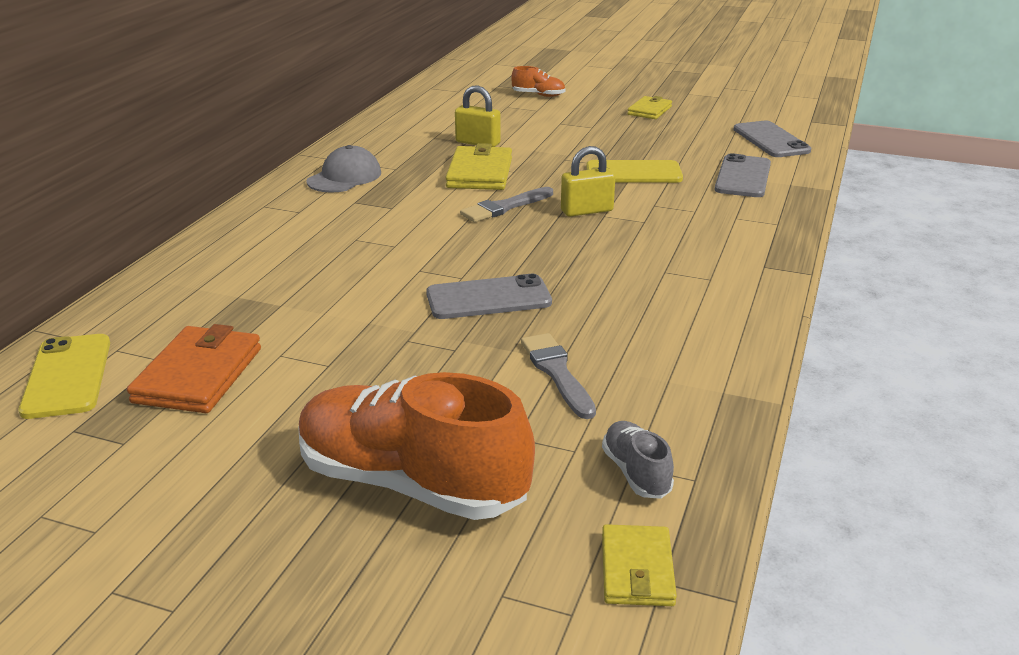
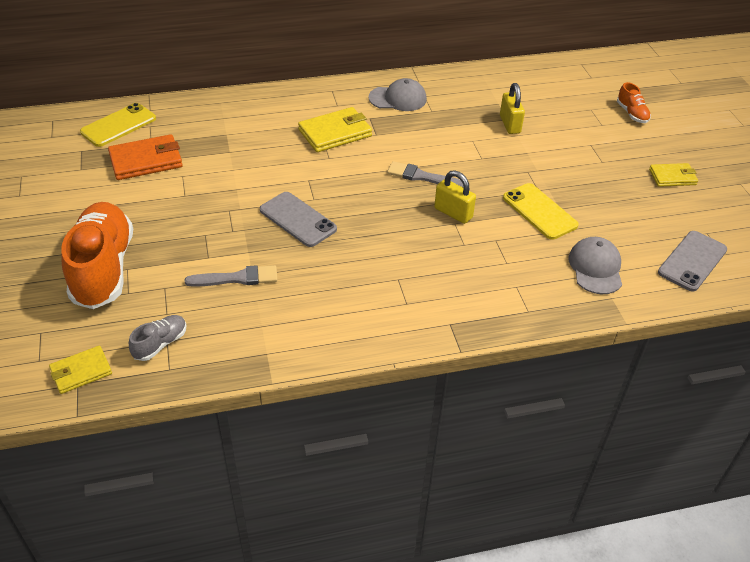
camera: 55 degrees right, 15 degrees up
yellow wallet [445,143,512,190] -> yellow wallet moved to [298,107,372,152]
grey brush [521,333,596,419] -> grey brush turned 45 degrees clockwise [185,265,278,287]
grey phone [714,153,771,197] -> grey cap [569,237,622,294]

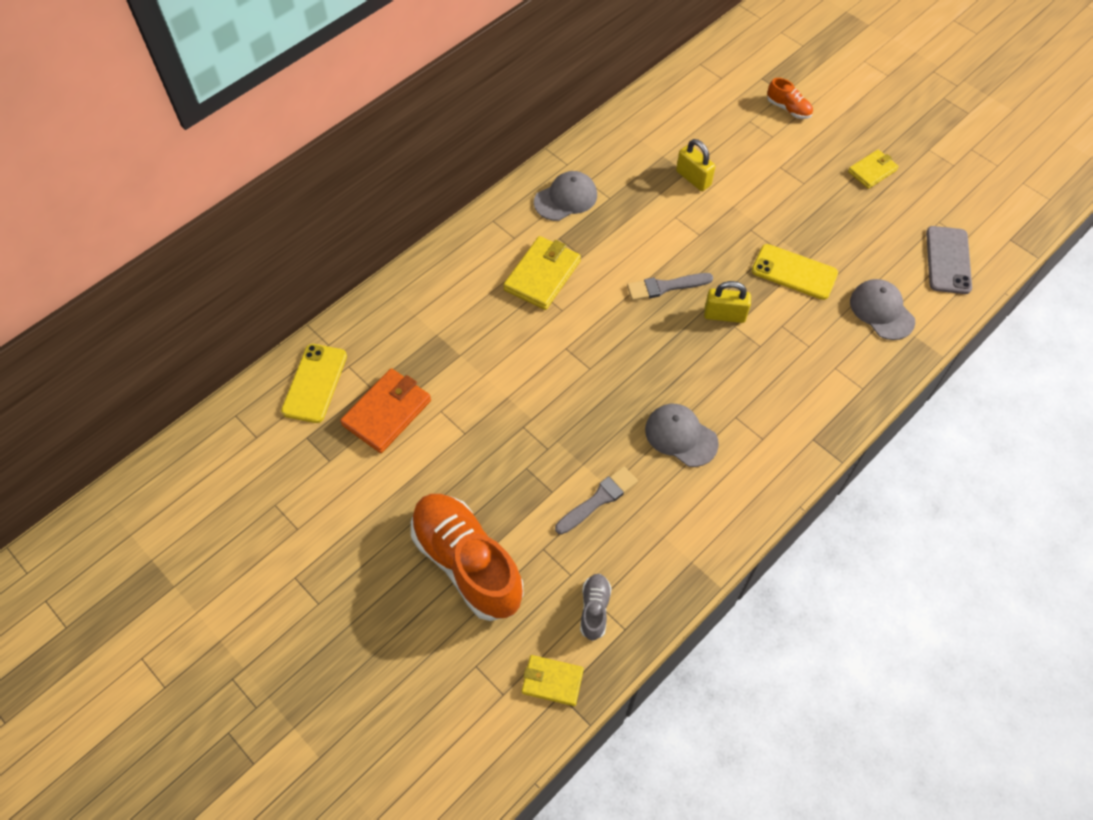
camera: 30 degrees left, 15 degrees up
yellow wallet [49,346,112,394] -> yellow wallet turned 75 degrees clockwise [522,655,584,706]
grey phone [260,192,337,247] -> none
none -> grey cap [645,404,719,467]

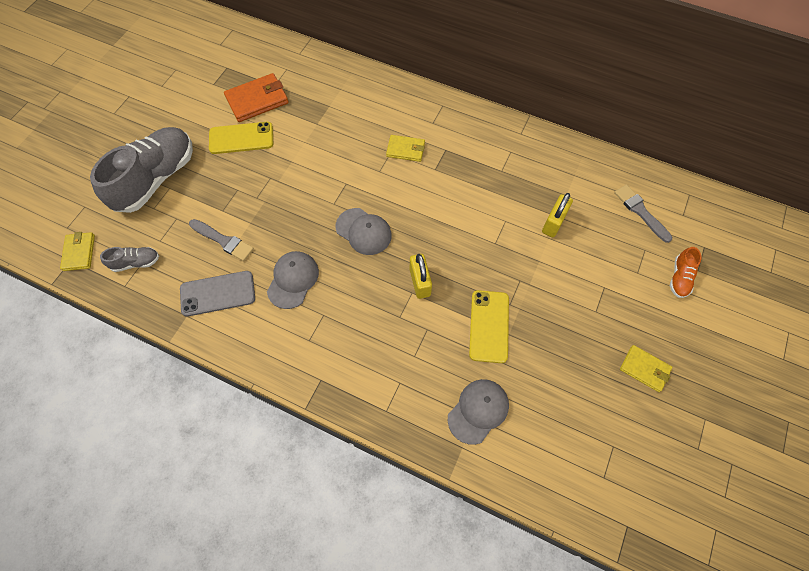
camera: 70 degrees right, 5 degrees up
yellow phone [281,344,347,423] -> yellow phone moved to [209,122,273,154]
orange wallet [340,368,431,453] -> orange wallet turned 45 degrees counterclockwise [224,73,289,122]
orange shoe [411,494,523,621] -> grey shoe [90,127,193,213]
yellow wallet [503,236,581,310] -> yellow wallet [386,135,425,162], size x0.63
grey cap [534,171,597,221] -> grey cap moved to [336,208,392,255]
grey brush [627,273,713,301] -> grey brush moved to [614,184,672,243]
grey phone [926,226,972,294] -> grey phone moved to [180,271,255,317]

